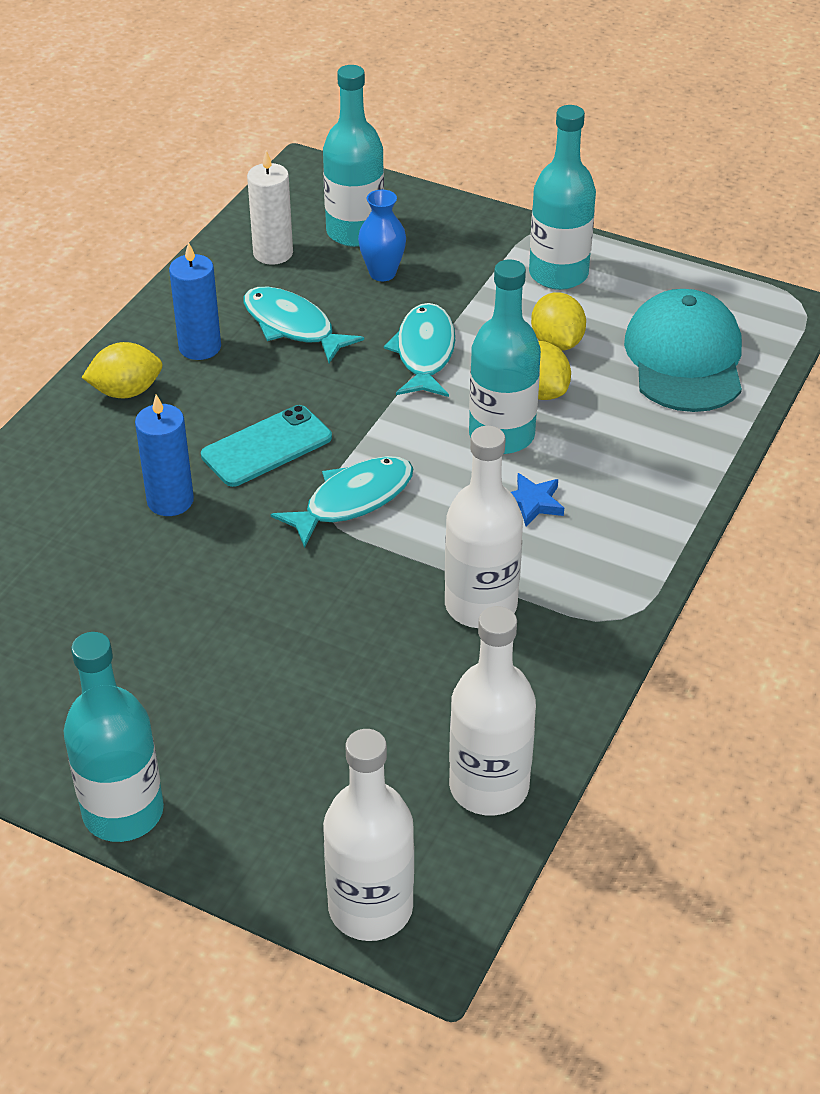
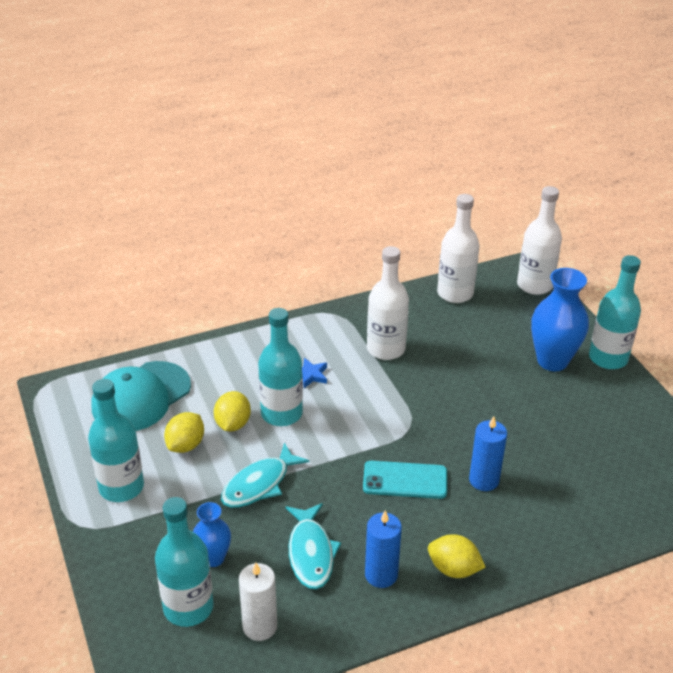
camera: 140 degrees left, 5 degrees down
turquoise fish [271,456,413,548] -> none
none -> blue vase [531,268,589,371]

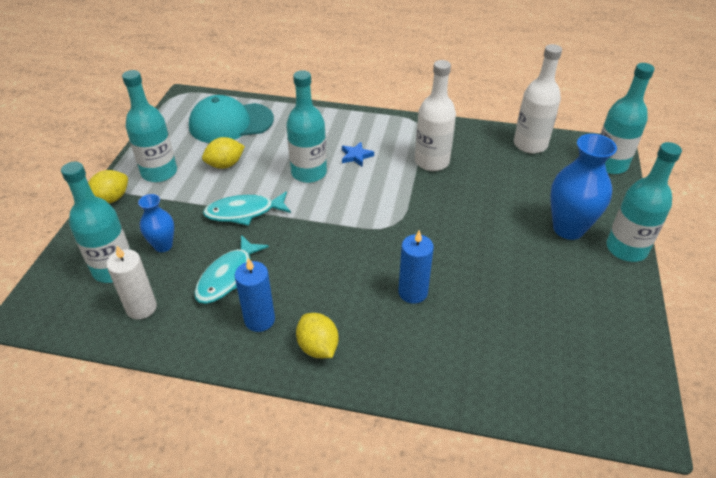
camera: 35 degrees right, 5 degrees up
yellow lemon [214,391,251,431] -> yellow lemon moved to [88,170,128,204]
turquoise phone [363,461,447,499] -> none
white bottle [517,186,562,295] -> turquoise bottle [600,63,655,174]

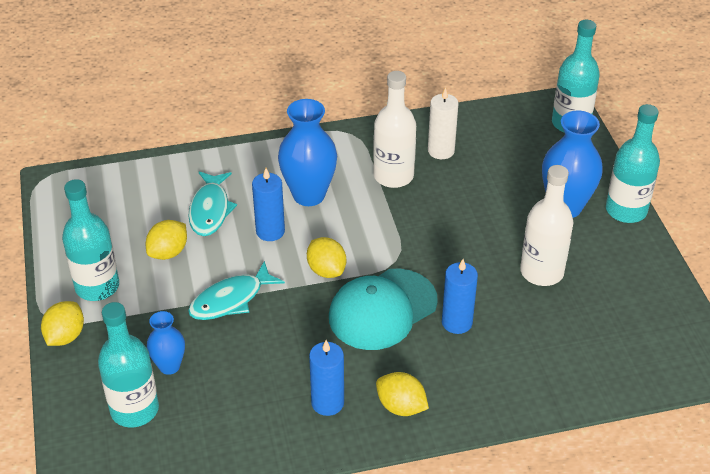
camera: 25 degrees left, 0 degrees up
white candle [106,246,157,319] -> white candle moved to [428,87,458,159]
turquoise cap [189,95,274,143] -> turquoise cap moved to [329,268,438,350]
turquoise fish [194,235,269,304] -> turquoise fish moved to [188,171,237,236]
turquoise bottle [286,70,327,183] -> blue candle [252,168,285,241]
blue star [342,142,374,167] -> blue vase [278,99,337,206]
white bottle [514,44,562,153] -> white bottle moved to [520,165,574,286]
none -> yellow lemon [307,237,346,278]

